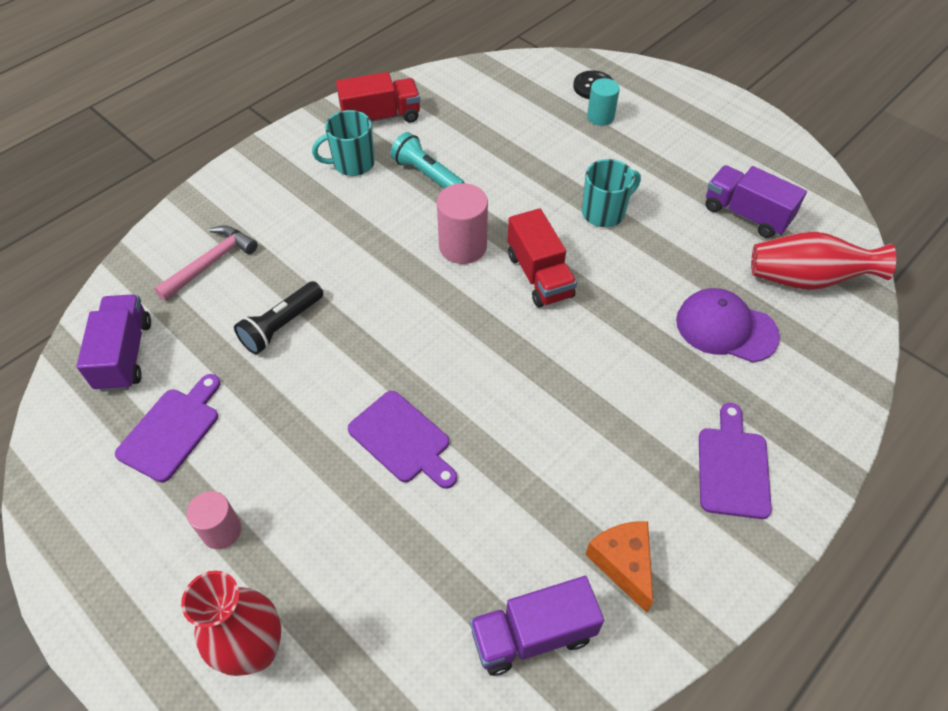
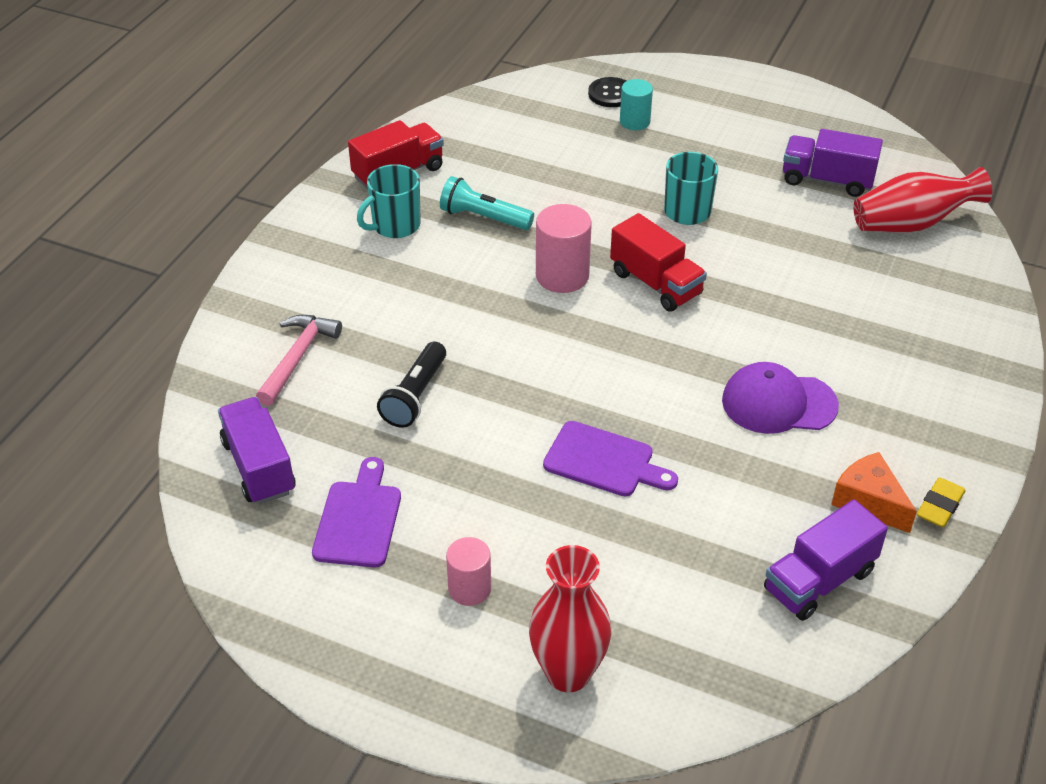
camera: 20 degrees left, 10 degrees down
purple cap [676,288,780,363] -> purple cap moved to [722,362,839,434]
purple cutting board [699,403,772,519] -> none
none -> yellow eraser [917,477,966,527]

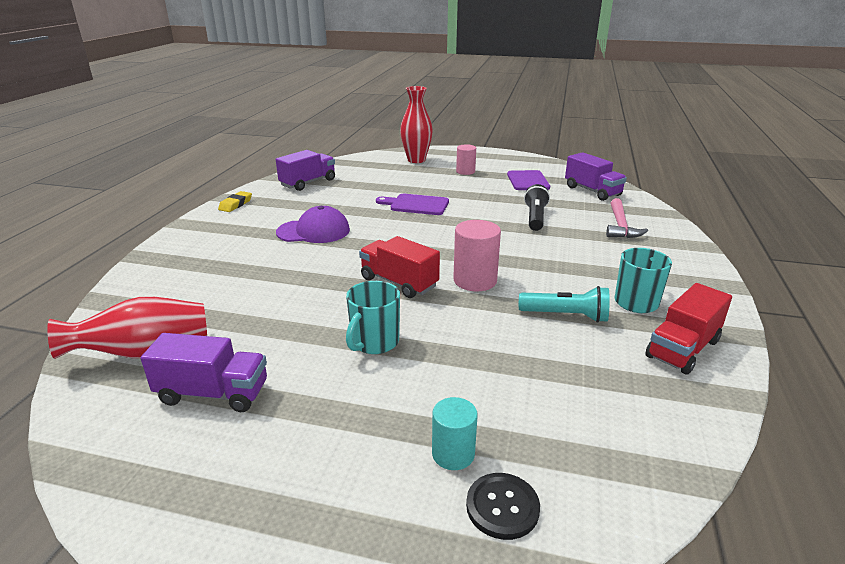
camera: 170 degrees right, 15 degrees down
orange cheese [831,452,917,533] -> none

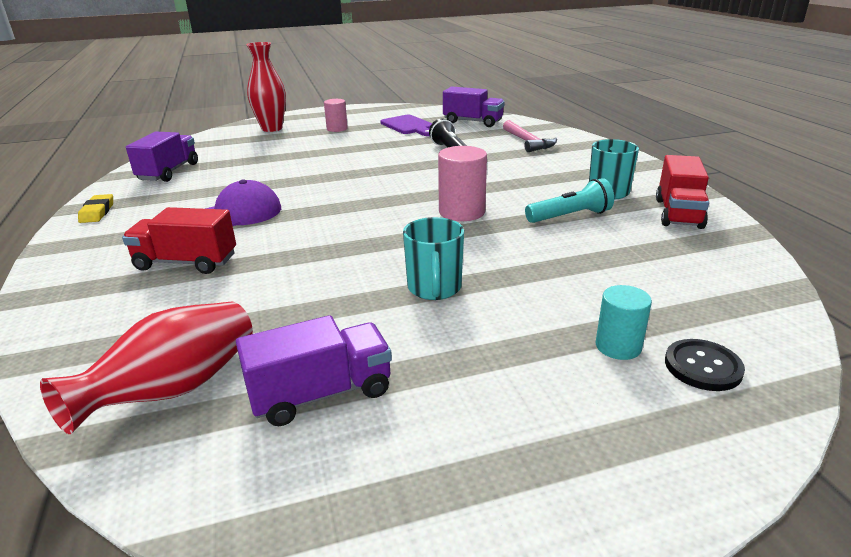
camera: 30 degrees left, 0 degrees up
red truck [359,236,440,298] -> red truck moved to [122,207,236,274]
purple cutting board [376,194,449,215] -> none

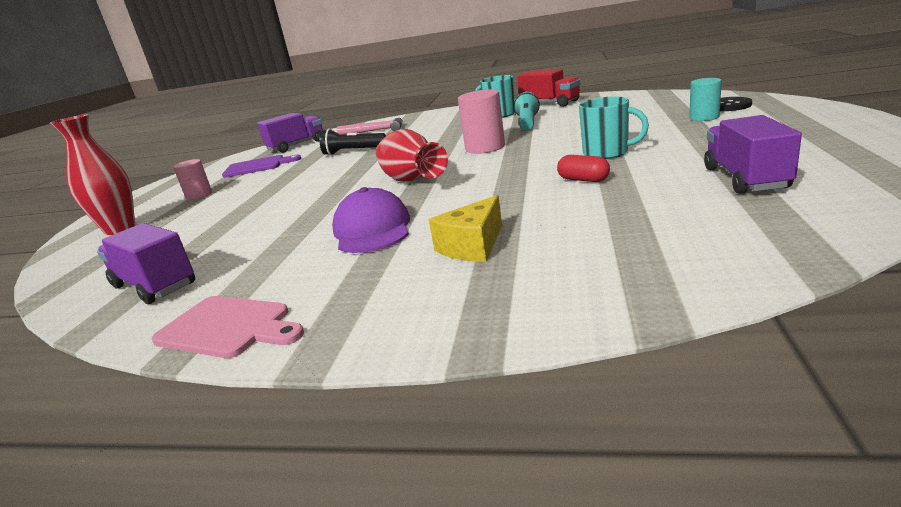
camera: 60 degrees left, 5 degrees down
red vase [40,302,253,434] -> red vase moved to [376,129,448,182]
yellow eraser [78,194,113,223] -> pink cutting board [152,296,304,358]
red truck [122,207,236,274] -> yellow cheese [429,195,502,262]
none -> red capsule [557,155,610,182]

